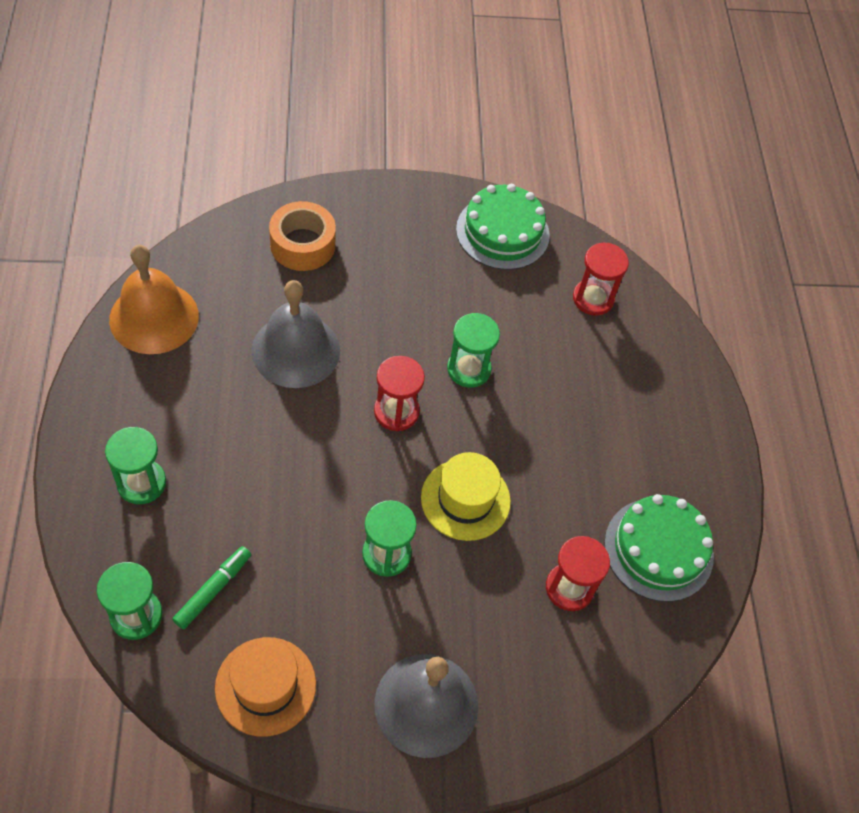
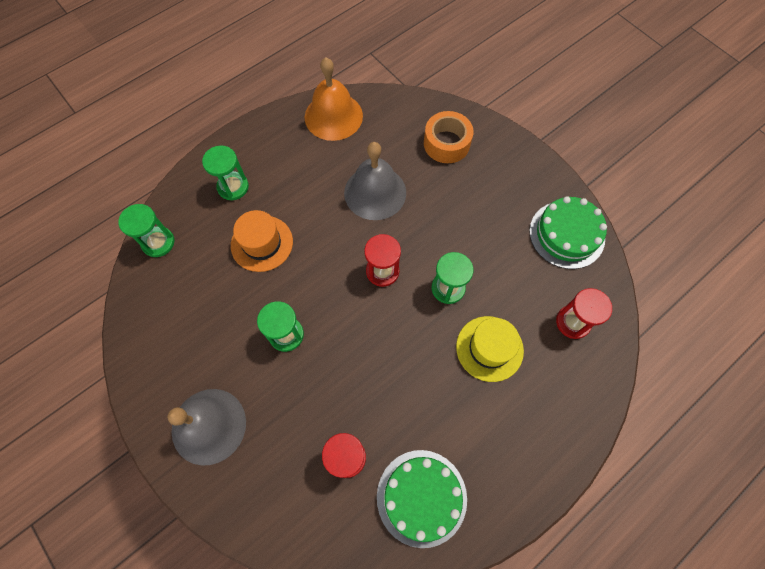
camera: 60 degrees right, 10 degrees up
green marker [172,546,251,629] -> none
orange hat [215,637,316,737] -> orange hat moved to [231,210,293,272]
yellow hat [421,452,511,541] -> yellow hat moved to [456,316,524,382]

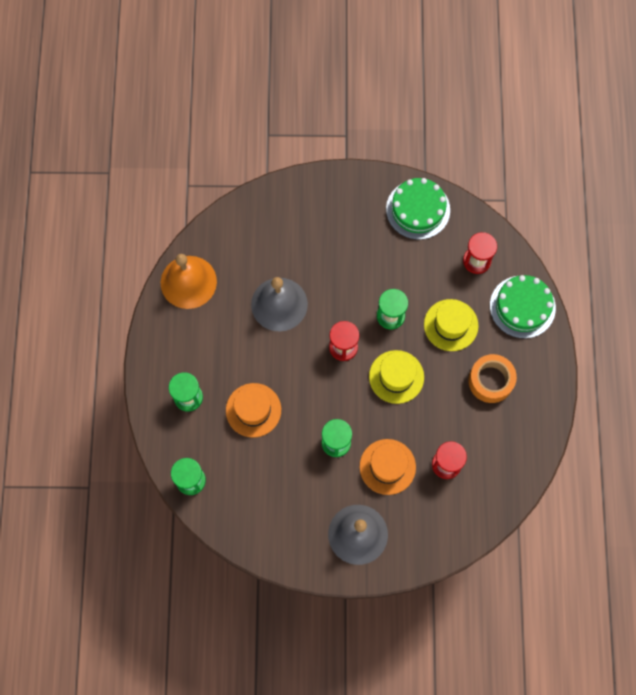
camera: 50 degrees left, 5 degrees up
green cake [377,450,467,548] -> green cake moved to [490,275,556,339]
orange tape [424,111,474,163] -> orange tape moved to [468,354,517,403]
none -> orange hat [360,439,416,495]
none -> yellow hat [369,350,424,404]

